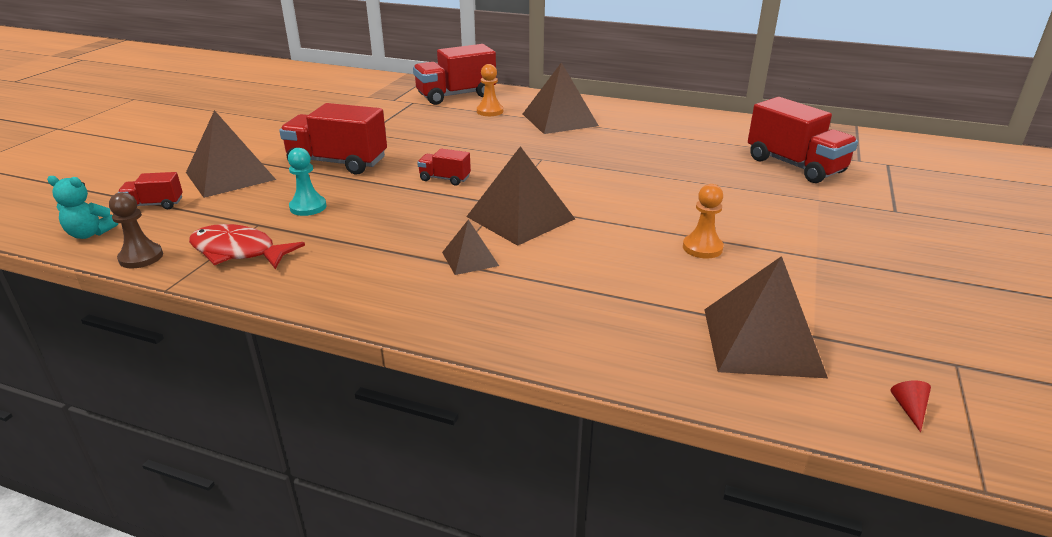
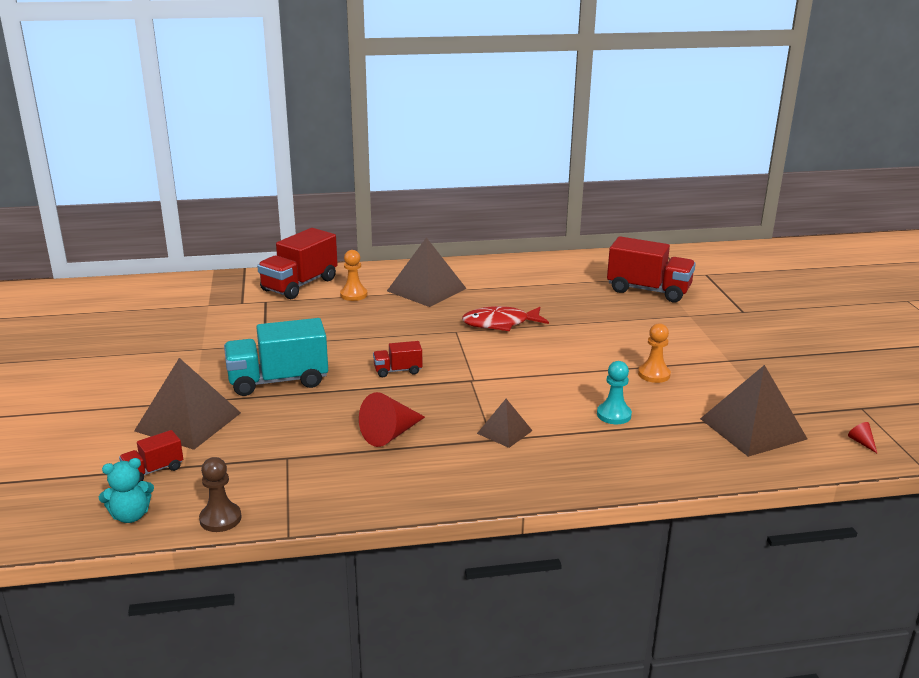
camera: 30 degrees left, 5 degrees down
red fish [189,224,305,269] -> red fish moved to [462,306,549,331]
red truck [279,103,387,175] -> turquoise truck [224,318,328,396]
turquoise pawn [288,148,327,216] -> turquoise pawn moved to [597,361,632,424]
brown pyramid [466,146,575,246] -> none
none -> red cone [359,392,425,447]

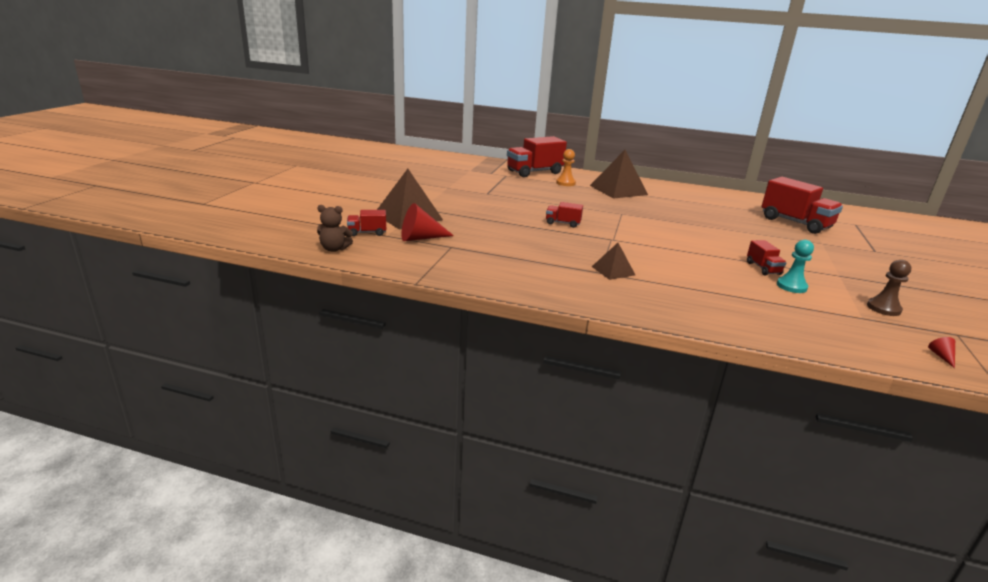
camera: 25 degrees right, 0 degrees up
turquoise teddy bear [99,458,154,523] -> brown teddy bear [317,205,353,252]
brown pawn [199,457,241,532] -> brown pawn moved to [867,260,911,316]
turquoise truck [224,318,328,396] -> none
red cone [359,392,425,447] -> red cone moved to [401,203,454,241]
red fish [462,306,549,331] -> none
turquoise pawn [597,361,632,424] -> turquoise pawn moved to [777,240,814,293]
orange pawn [638,323,671,383] -> red truck [747,240,786,275]
brown pyramid [700,365,807,457] -> none

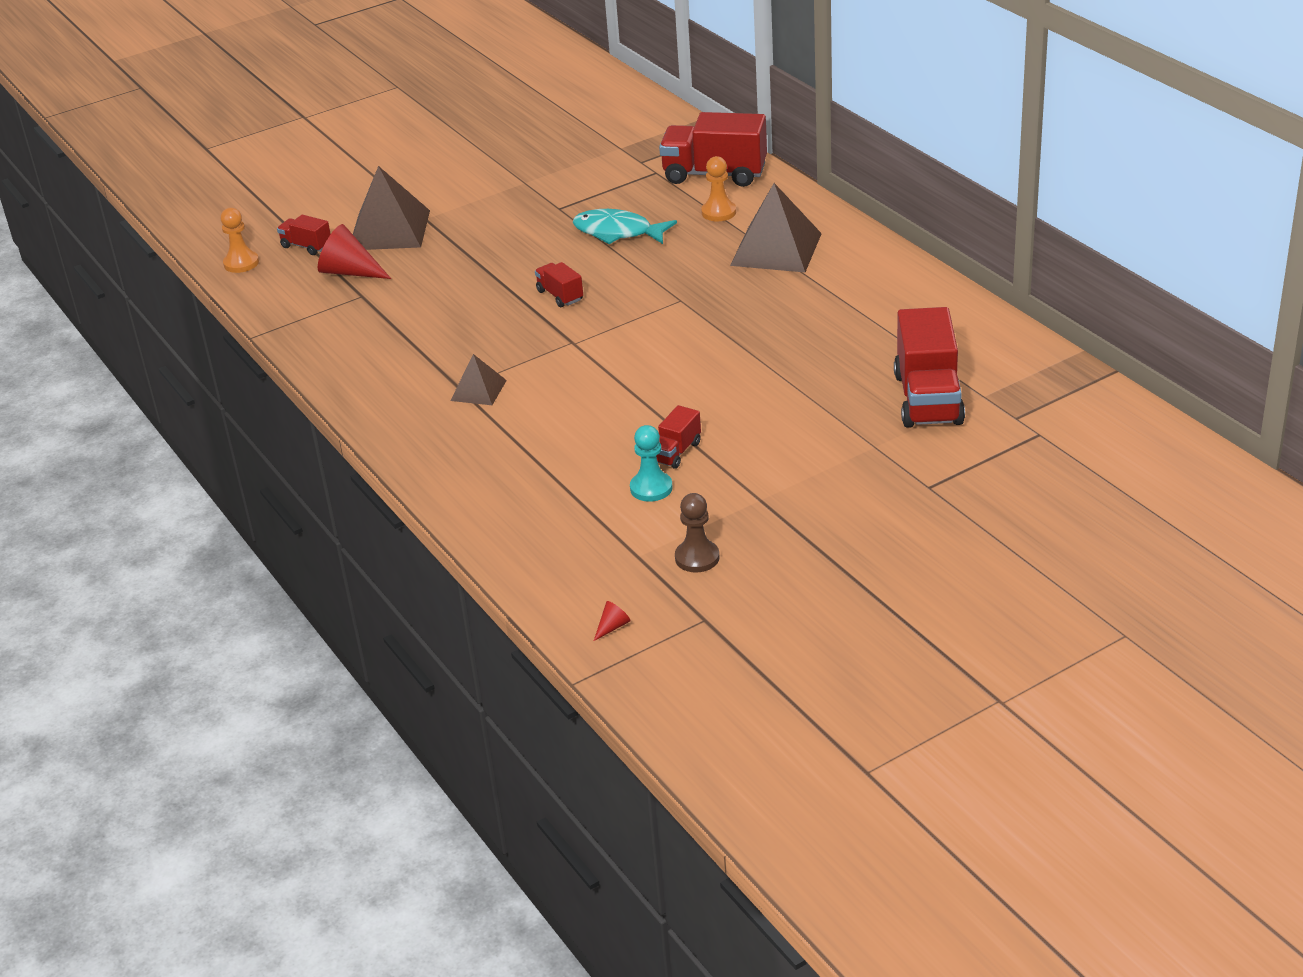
camera: 45 degrees right, 10 degrees up
brown teddy bear [317,205,353,252] -> orange pawn [221,208,259,273]
none -> turquoise fish [573,209,677,244]

